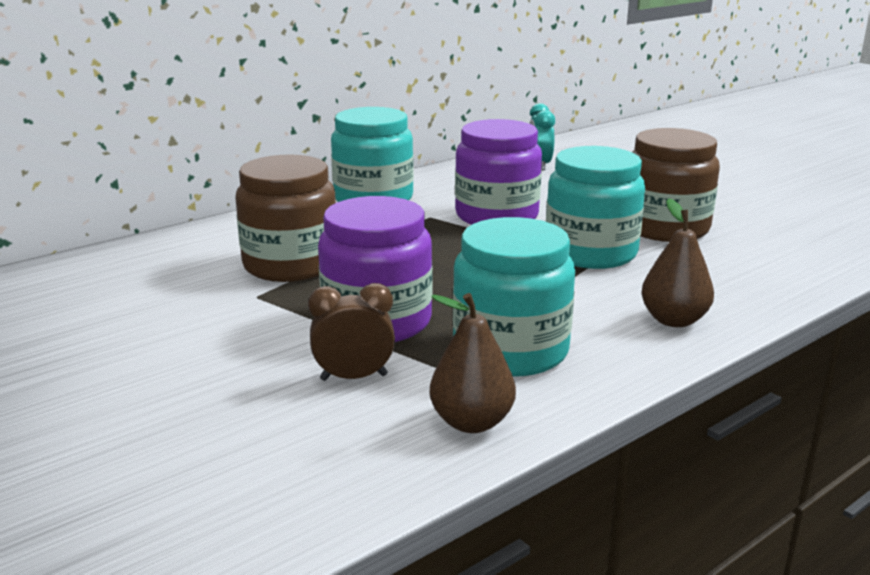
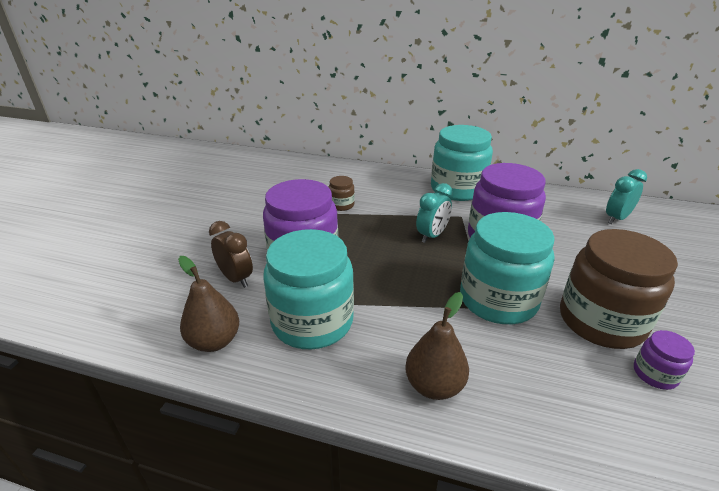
camera: 55 degrees right, 10 degrees up
brown jar [235,155,336,282] -> brown jar [328,176,355,211], size x0.44
none -> turquoise clock [416,183,453,243]
none -> purple jar [634,330,695,390]

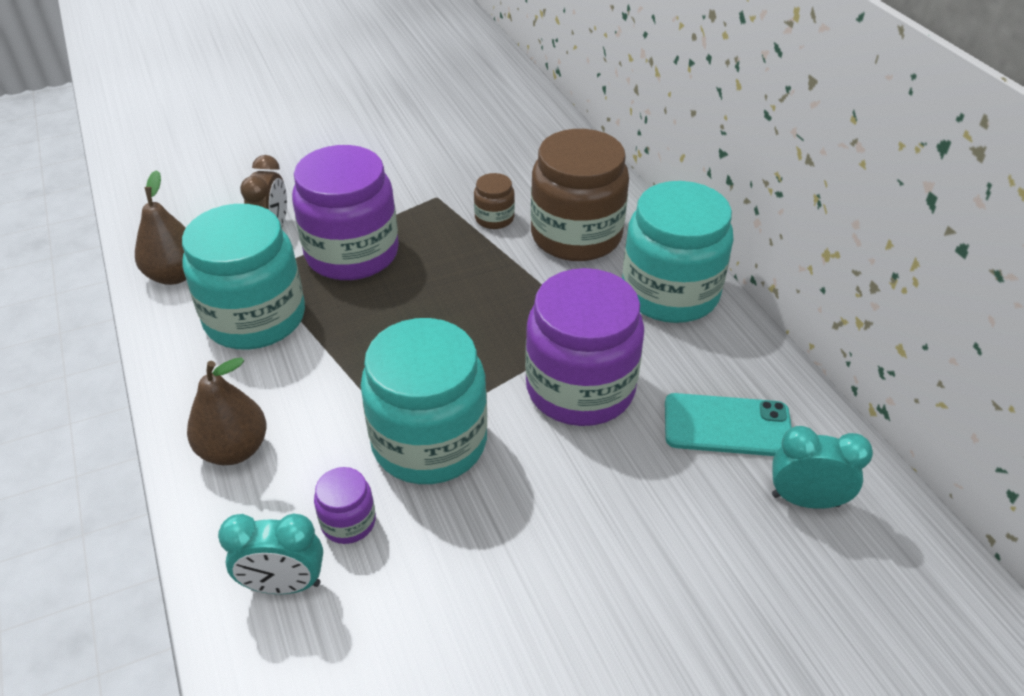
camera: 50 degrees right, 10 degrees up
turquoise clock [416,183,453,243] -> turquoise clock moved to [218,514,323,594]
brown jar [560,229,678,349] -> brown jar moved to [531,129,629,261]
purple jar [634,330,695,390] -> purple jar moved to [314,467,376,544]
none -> turquoise phone [665,393,792,456]

